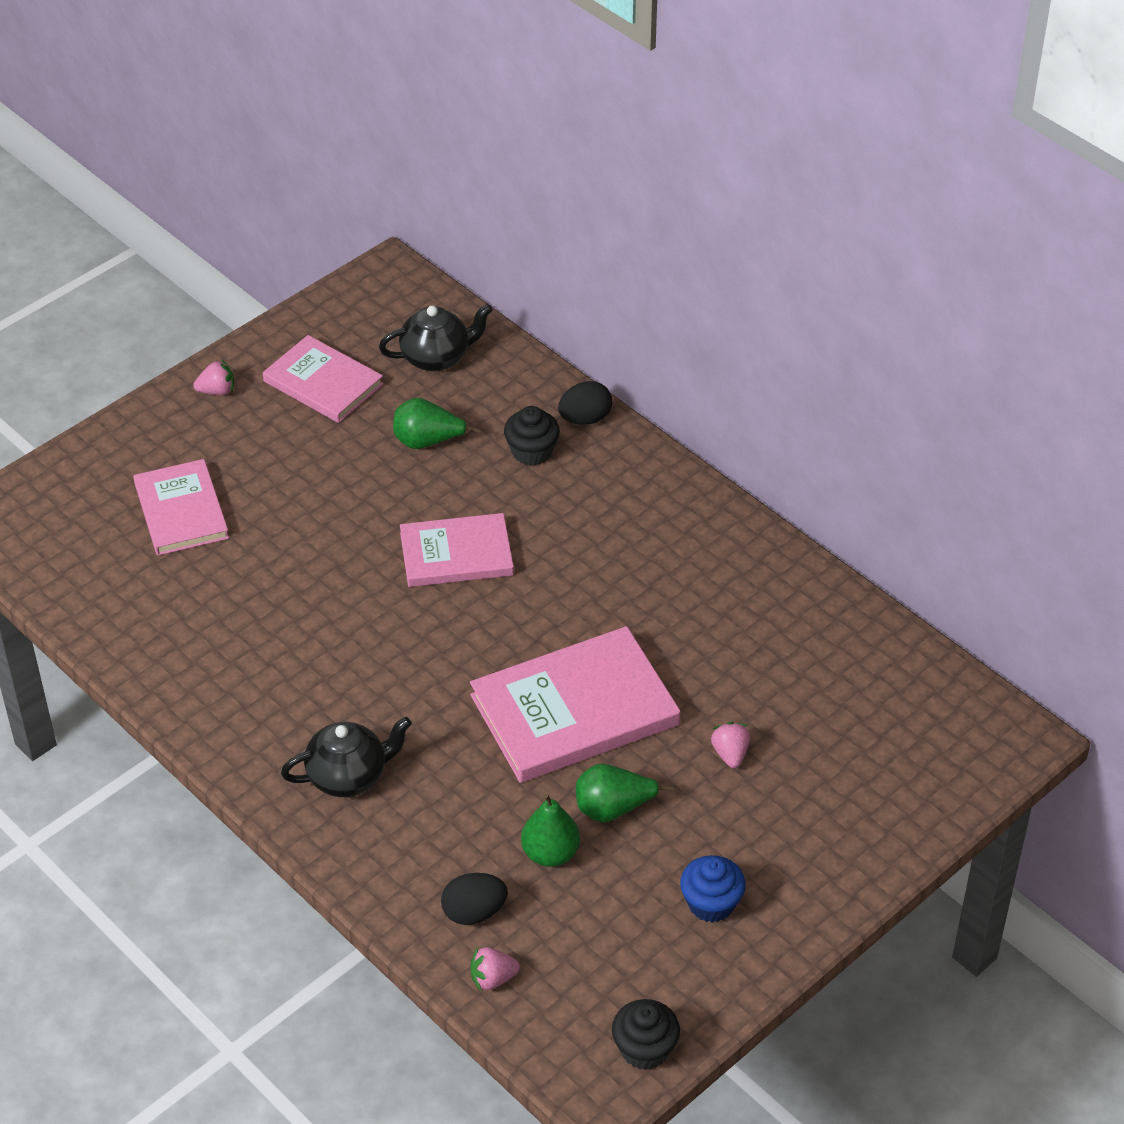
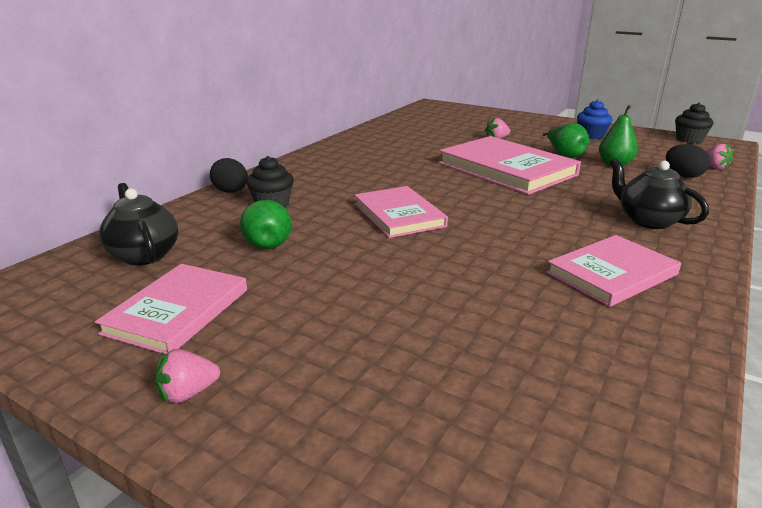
camera: 105 degrees left, 20 degrees down
pink book [133,459,229,556] -> pink book moved to [546,235,681,307]
pink strawberry [193,359,234,395] -> pink strawberry turned 90 degrees counterclockwise [155,349,220,403]

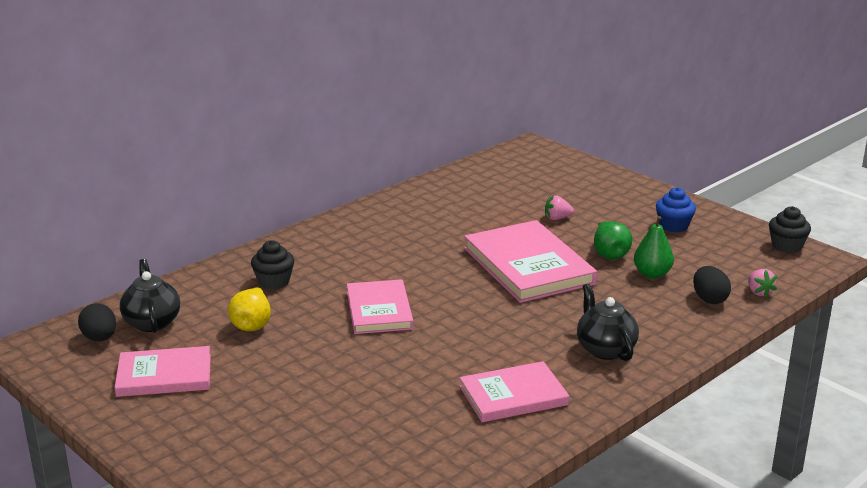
camera: 15 degrees right, 0 degrees up
pink book [95,264,247,354] -> pink book turned 45 degrees clockwise [115,346,211,397]
pink strawberry [155,349,220,403] -> none
black egg [210,158,248,193] -> black egg moved to [78,303,116,341]
green pear [240,200,292,249] -> yellow pear [228,287,271,331]

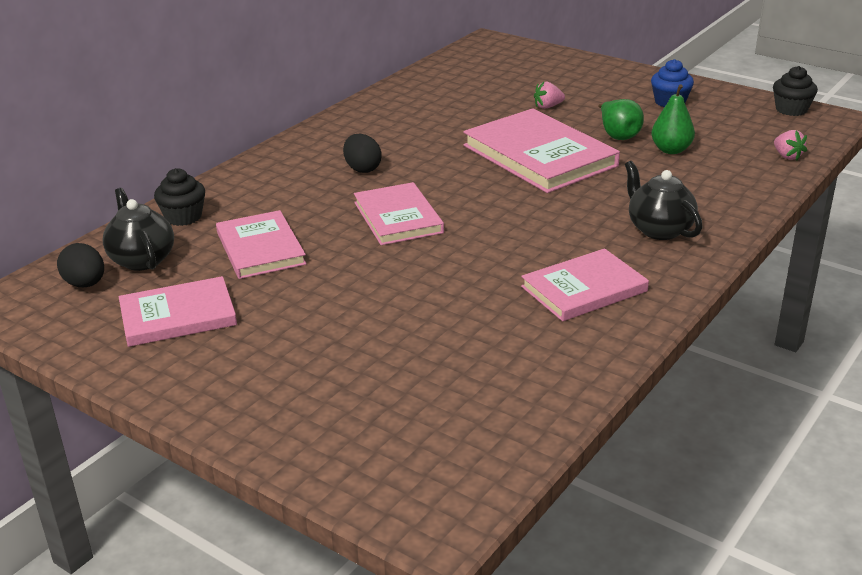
camera: 10 degrees left, 5 degrees up
yellow pear [228,287,271,331] -> pink book [216,210,307,279]
black cupcake [251,240,294,289] -> black cupcake moved to [154,168,205,226]
black egg [693,266,731,304] -> black egg moved to [343,134,382,173]

